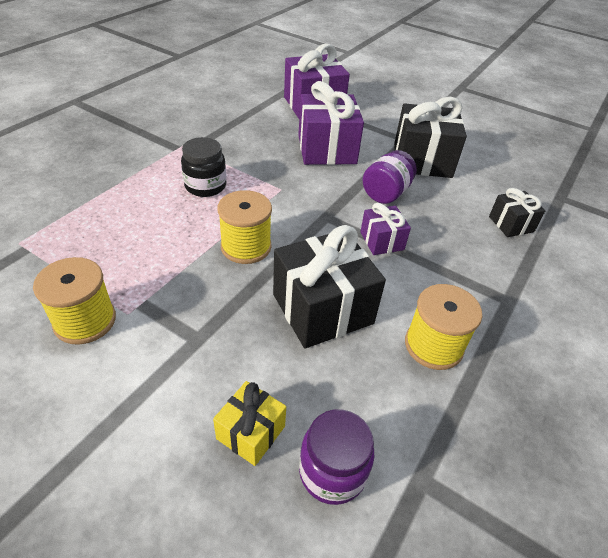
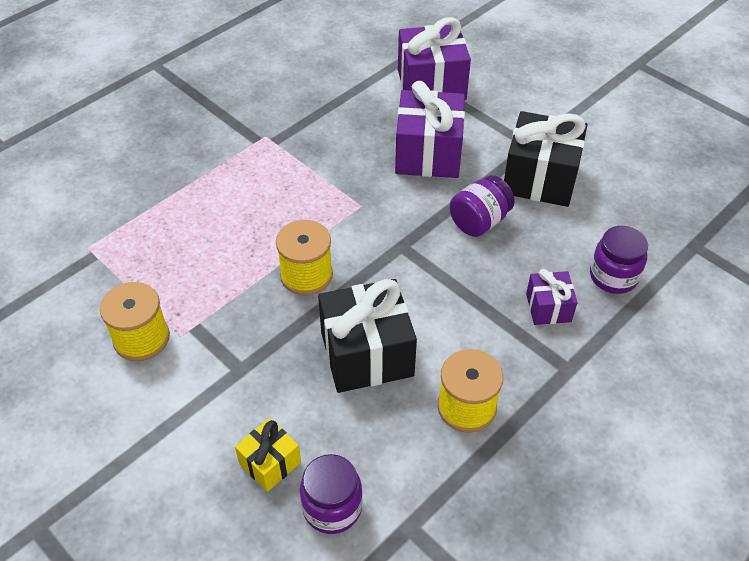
camera: 15 degrees right, 5 degrees up
black jar [181,137,226,197] -> none
purple gift [360,203,411,255] -> purple gift moved to [526,269,578,325]
black gift [489,188,545,237] -> purple jar [590,226,648,294]

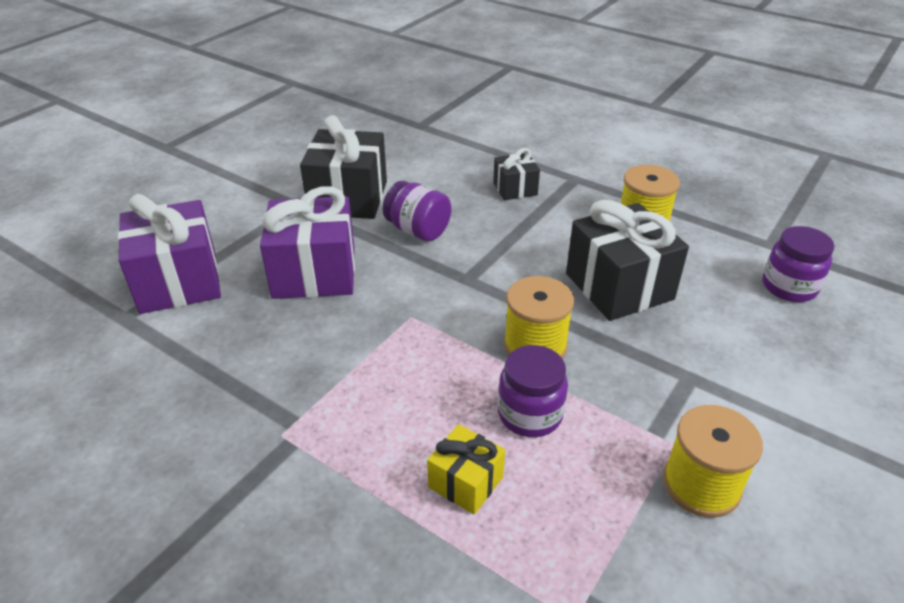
camera: 100 degrees left, 10 degrees down
yellow gift [235,418,301,492] -> yellow gift moved to [427,424,505,515]
purple gift [526,269,578,325] -> black gift [493,148,540,200]
purple jar [590,226,648,294] -> purple jar moved to [498,345,568,437]

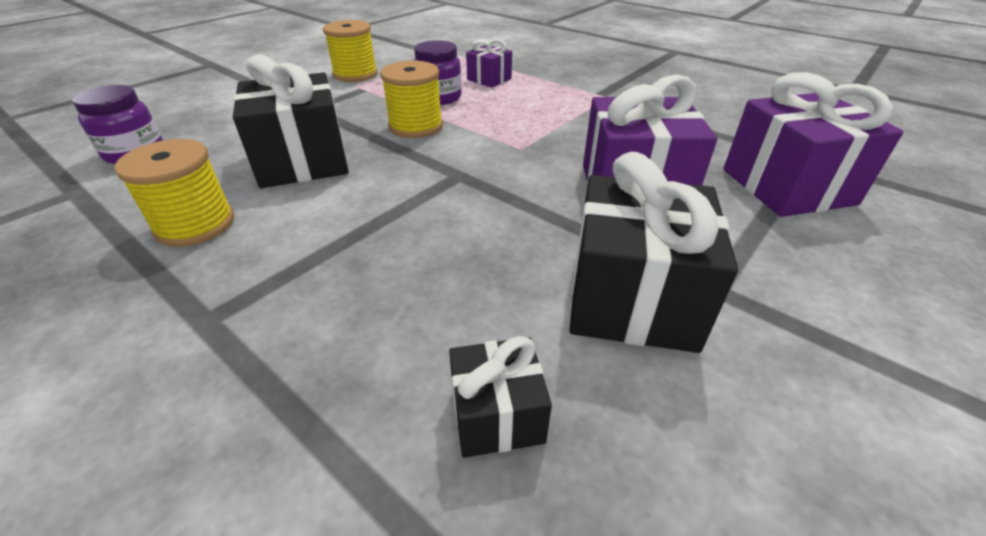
camera: 175 degrees left, 0 degrees up
purple jar [382,181,451,242] -> none
yellow gift [427,424,505,515] -> purple gift [466,39,512,88]
black gift [493,148,540,200] -> black gift moved to [449,336,552,458]

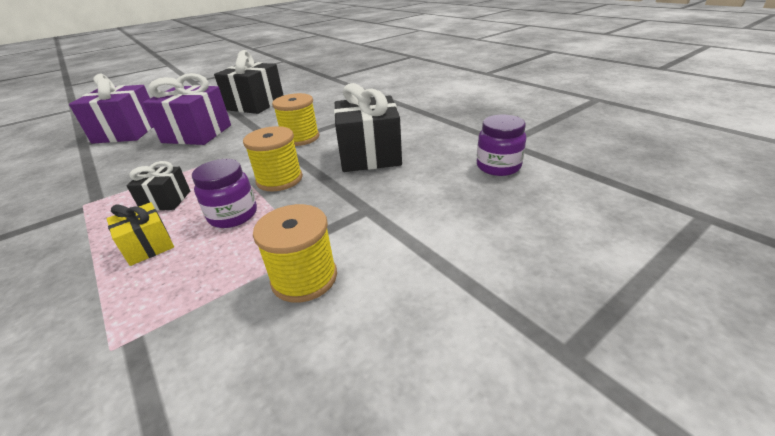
camera: 165 degrees left, 5 degrees down
yellow spool [115,139,235,247] -> yellow spool moved to [272,93,319,146]
black gift [449,336,552,458] -> black gift moved to [127,161,190,211]
purple gift [466,39,512,88] -> yellow gift [107,202,174,266]

